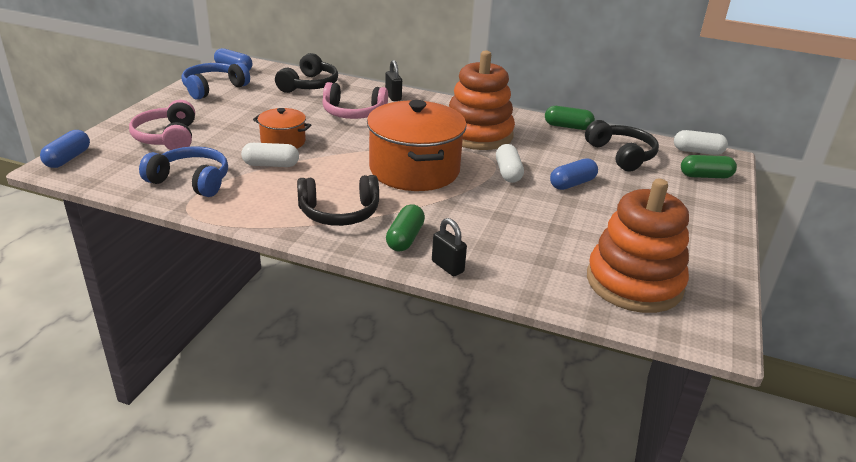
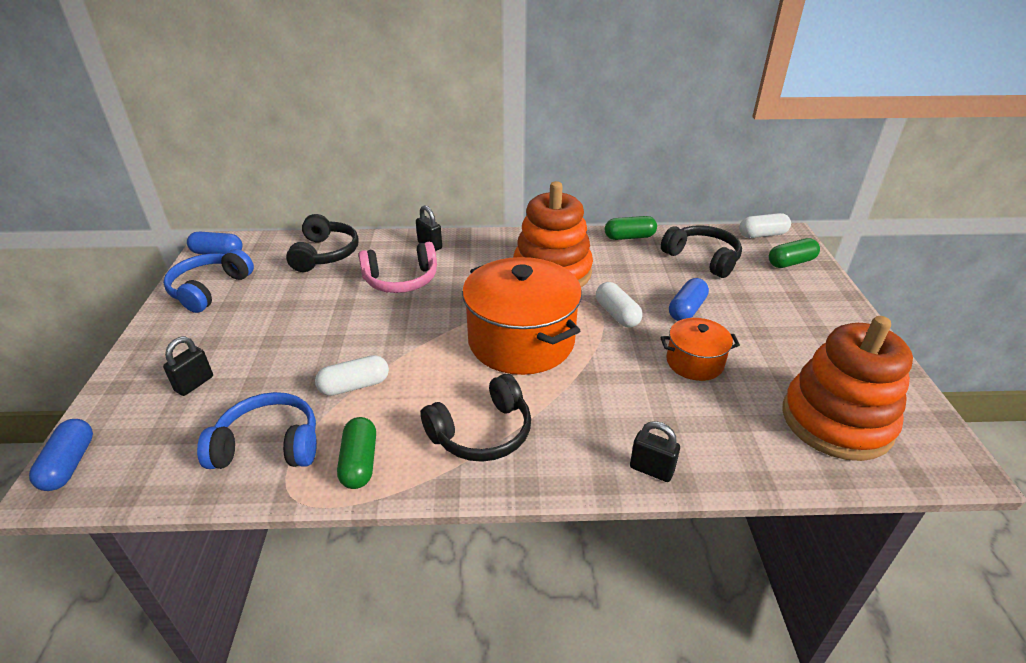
camera: 20 degrees left, 5 degrees up
pink headphones [129,100,195,150] -> black padlock [163,337,213,396]
orange pot [253,108,311,149] -> orange pot moved to [660,318,740,381]
green capsule [386,204,425,252] -> green capsule moved to [337,417,376,489]

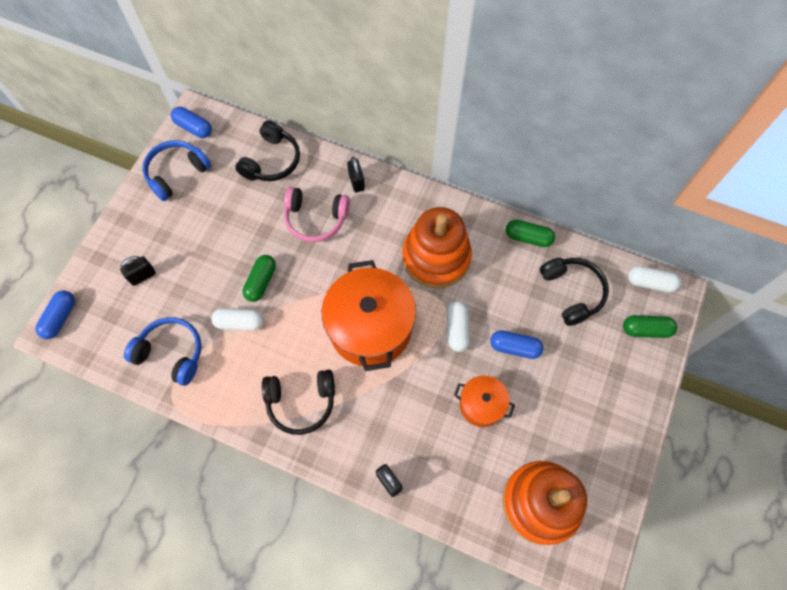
camera: 25 degrees right, 30 degrees up
green capsule [337,417,376,489] -> green capsule moved to [243,255,276,302]
blue capsule [669,278,709,321] -> blue capsule turned 45 degrees clockwise [490,330,544,359]

